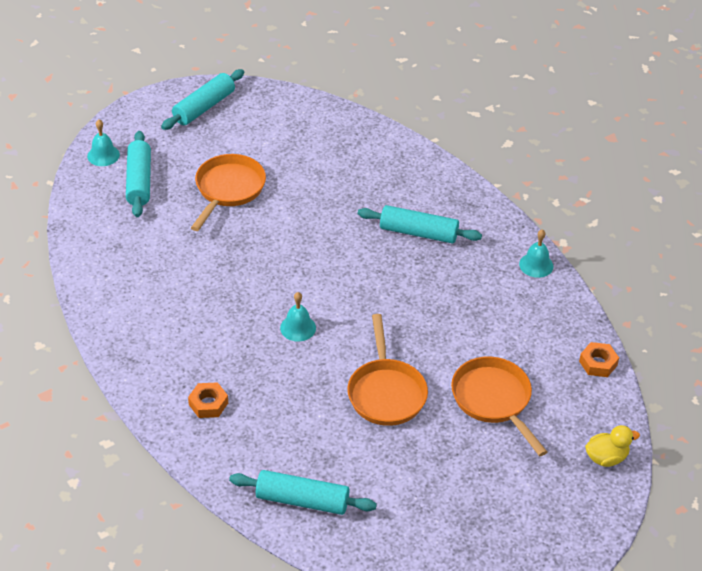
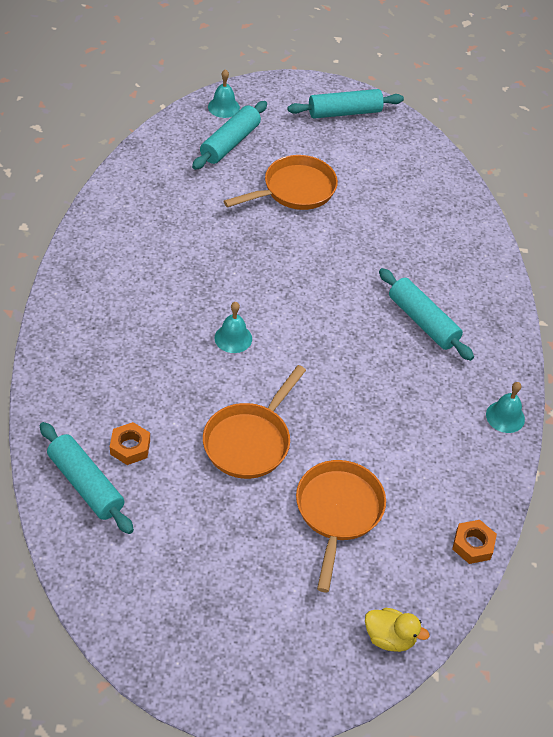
camera: 35 degrees right, 5 degrees up
orange nut [188,382,228,418] -> orange nut moved to [110,422,150,465]

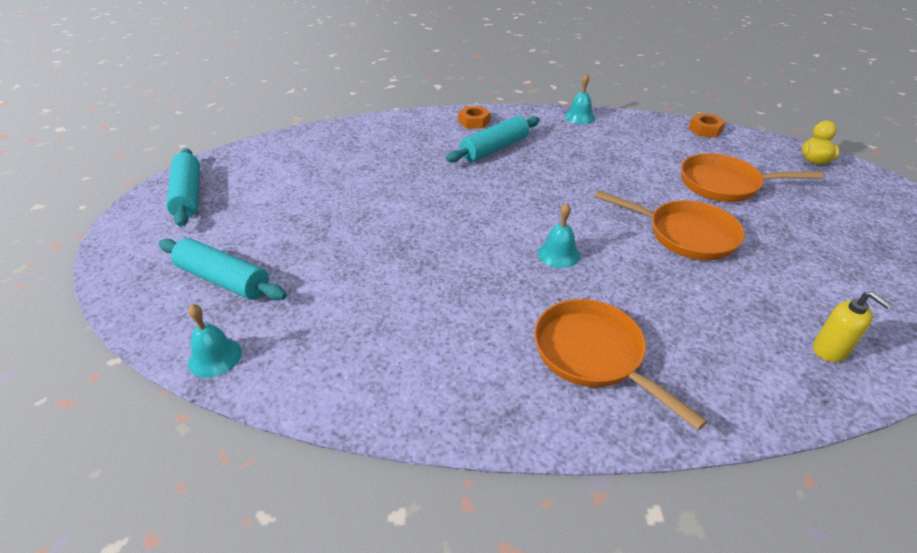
camera: 90 degrees left, 10 degrees down
turquoise rolling pin [40,422,134,534] -> yellow soap dispenser [813,291,892,362]
orange nut [110,422,150,465] -> orange nut moved to [458,106,491,129]
turquoise bell [208,69,240,118] -> turquoise bell moved to [188,304,242,378]
orange pan [223,155,338,210] -> orange pan moved to [534,299,708,430]

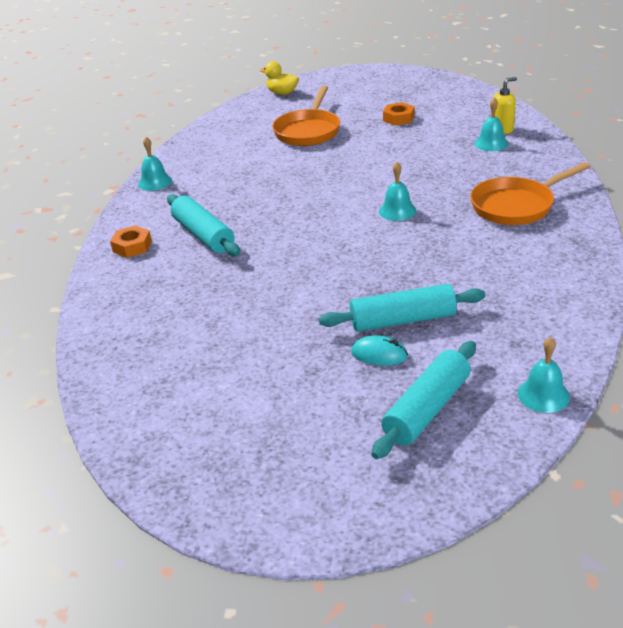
camera: 80 degrees left, 5 degrees down
turquoise rolling pin [166,148,200,227] -> turquoise rolling pin moved to [319,284,486,332]
orange pan [594,190,745,260] -> none
orange nut [688,113,726,138] -> orange nut moved to [383,102,415,126]
none -> turquoise mouse [351,335,408,366]
none -> turquoise bell [474,98,508,151]

